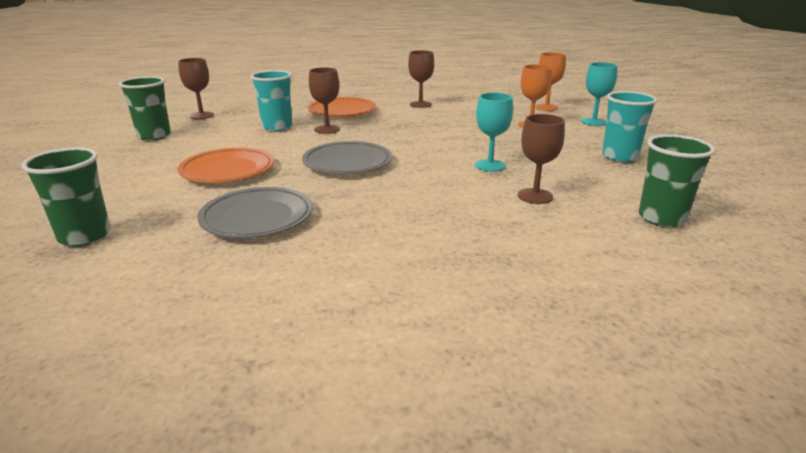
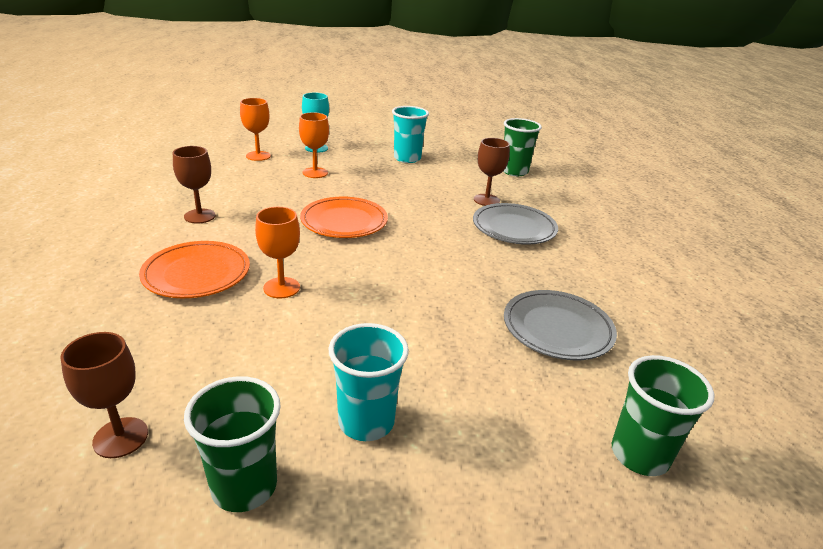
camera: 90 degrees left, 5 degrees up
orange plate [178,148,274,183] -> orange plate moved to [300,197,388,238]
turquoise cup [250,70,292,131] -> turquoise cup moved to [329,323,409,441]
grey plate [302,141,392,174] -> grey plate moved to [473,203,558,245]
brown goblet [309,67,340,134] -> orange goblet [255,207,300,298]
turquoise goblet [475,93,513,172] -> none

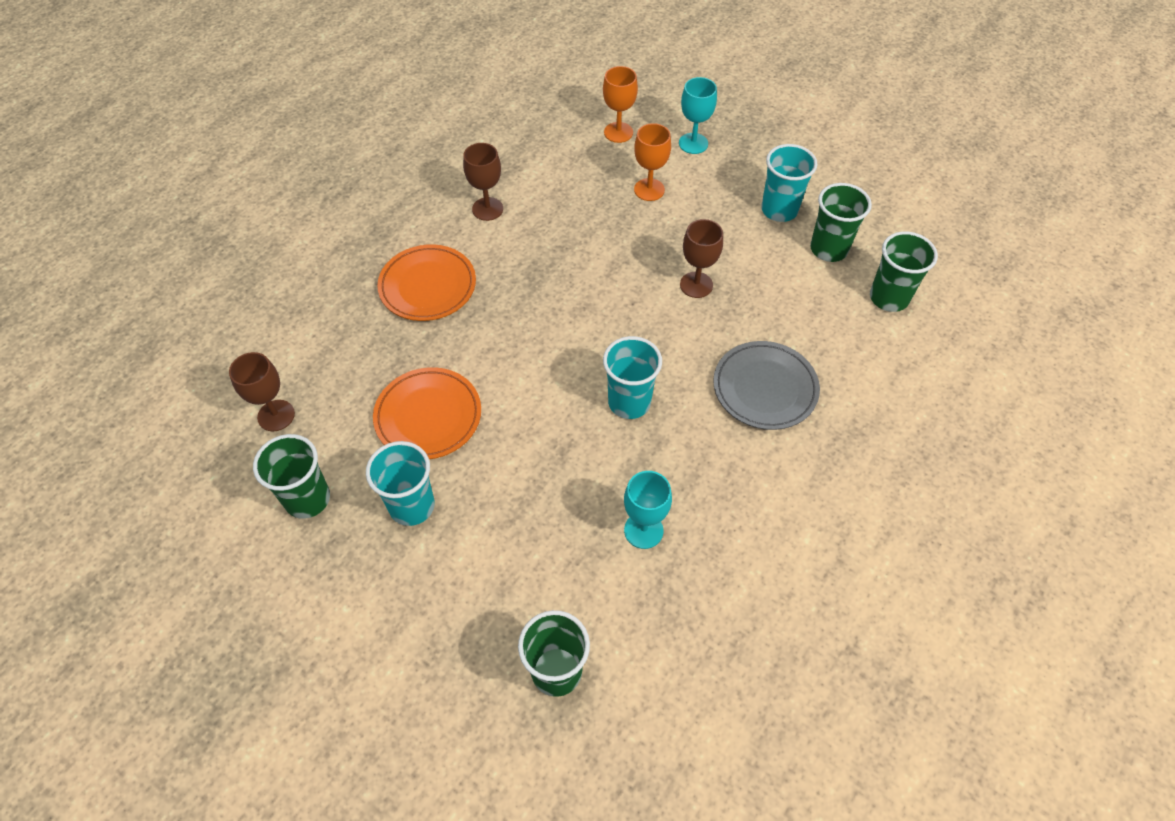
camera: 45 degrees right, 25 degrees up
orange goblet [255,207,300,298] -> none
orange plate [300,197,388,238] -> orange plate moved to [373,367,481,459]
brown goblet [474,138,510,206] -> brown goblet moved to [680,219,723,298]
grey plate [504,290,617,360] -> turquoise goblet [624,471,672,549]
none -> turquoise cup [603,336,662,419]
none -> green cup [810,183,872,262]

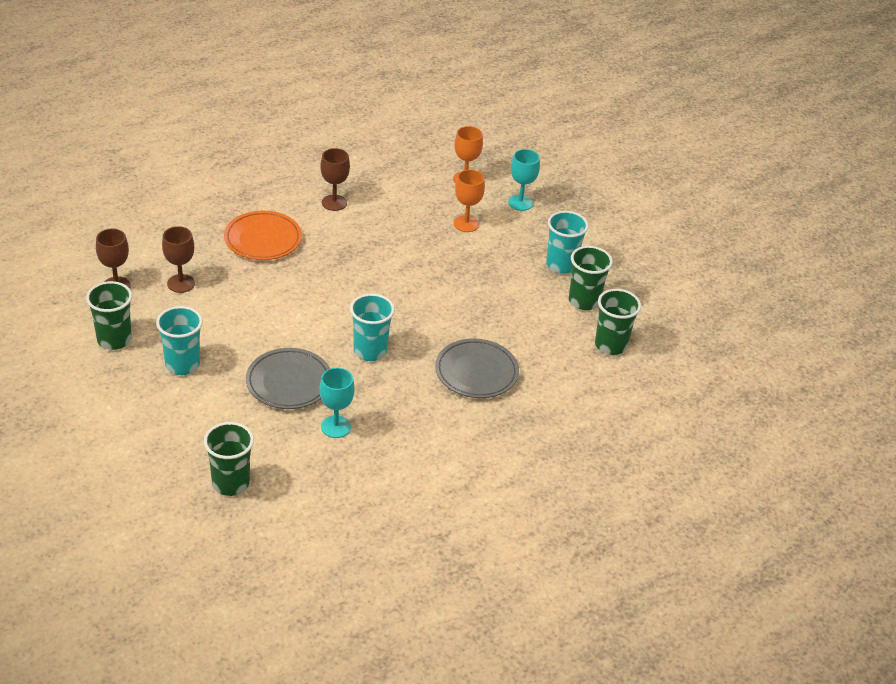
camera: 15 degrees right, 15 degrees down
orange plate [373,367,481,459] -> none
brown goblet [680,219,723,298] -> brown goblet moved to [162,226,195,293]
none -> grey plate [246,348,330,409]

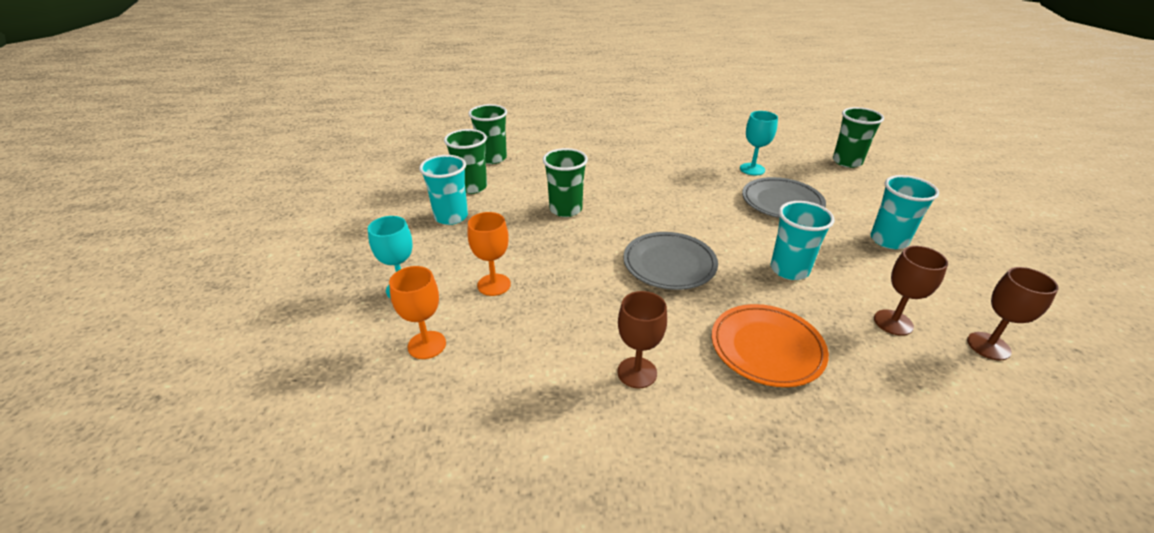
camera: 145 degrees left, 5 degrees down
green cup [86,281,132,350] -> green cup moved to [543,148,588,217]
turquoise cup [350,294,395,361] -> turquoise cup moved to [771,201,835,280]
grey plate [435,338,519,398] -> grey plate moved to [623,232,718,290]

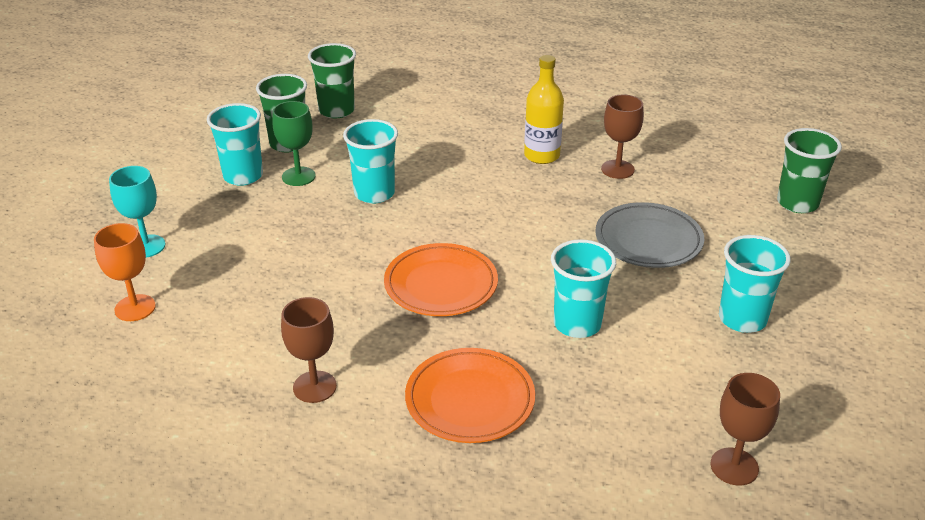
camera: 20 degrees right, 0 degrees up
orange goblet [467,212,511,296] -> none
green cup [543,148,588,217] -> turquoise cup [343,119,398,204]
grey plate [623,232,718,290] -> orange plate [384,243,498,316]
turquoise goblet [740,111,778,175] -> none
brown goblet [874,246,948,336] -> brown goblet moved to [601,95,644,179]
none -> green goblet [272,101,316,186]
none -> yellow bottle [524,55,564,164]

